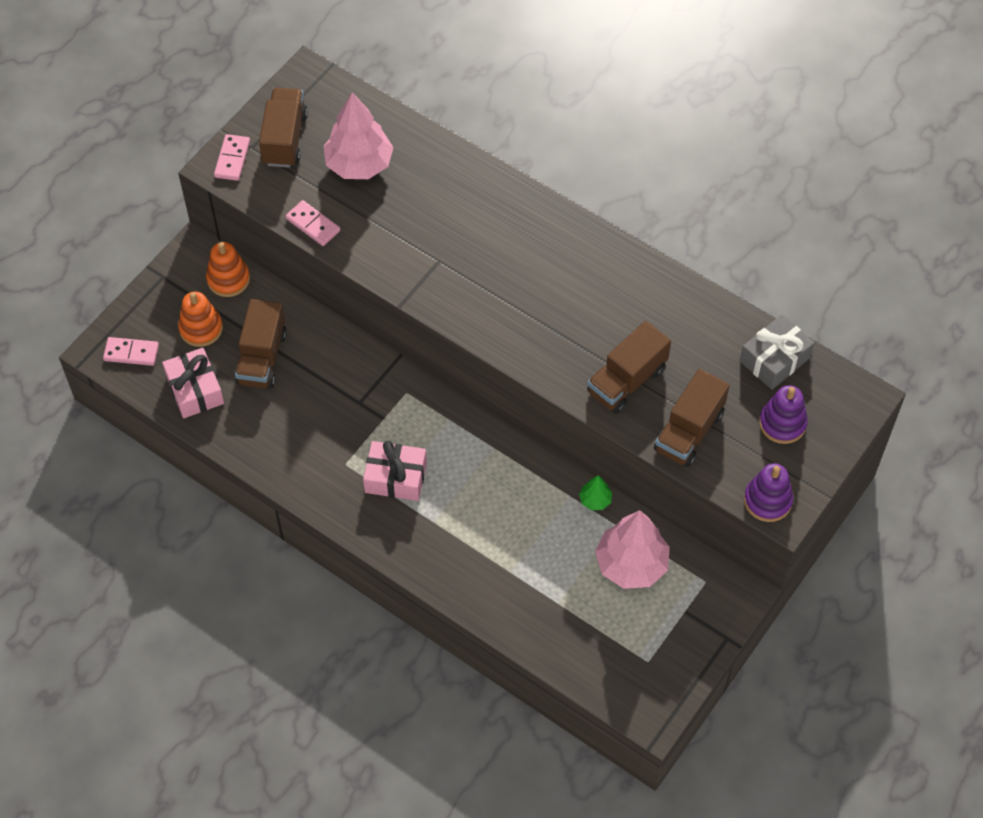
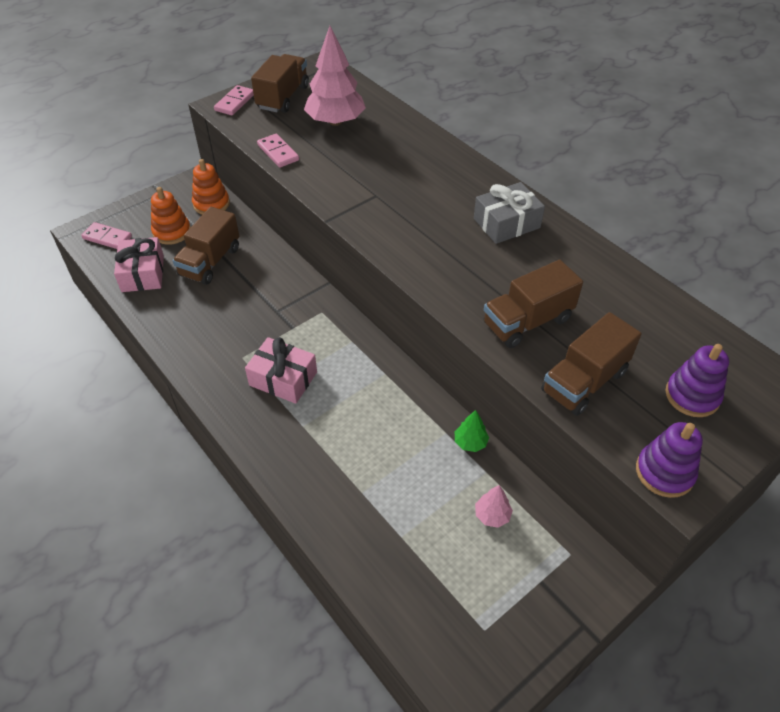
camera: 15 degrees right, 10 degrees down
pink tree [595,510,670,589] -> pink tree [475,485,513,528], size x0.46
grey gift [740,314,815,390] -> grey gift moved to [474,182,545,244]

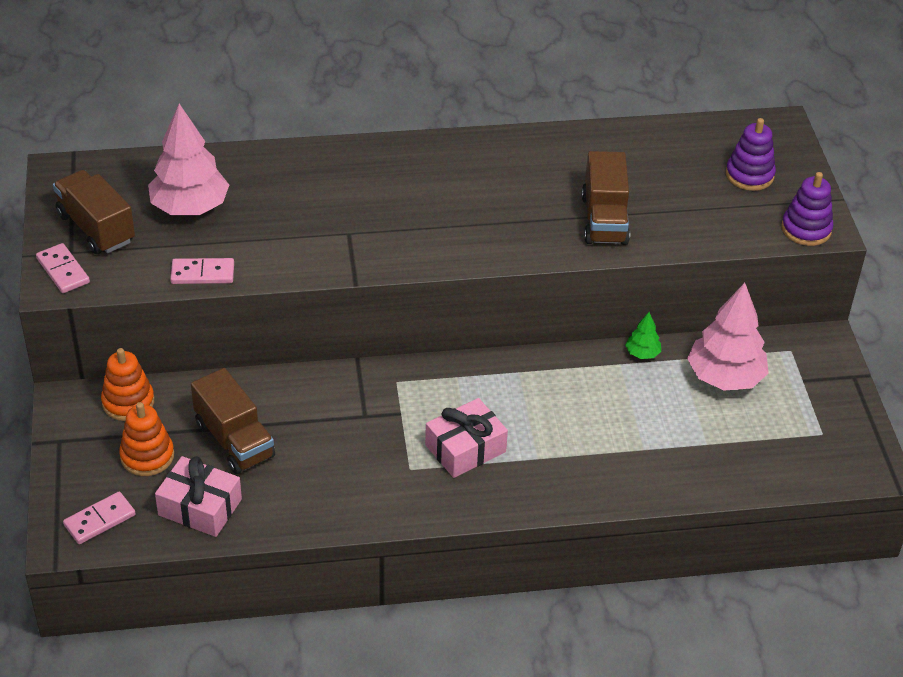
camera: 60 degrees left, 5 degrees down
grey gift [474,182,545,244] -> none
pink tree [475,485,513,528] -> pink tree [687,283,769,391], size x2.19
brown truck [541,312,642,416] -> none

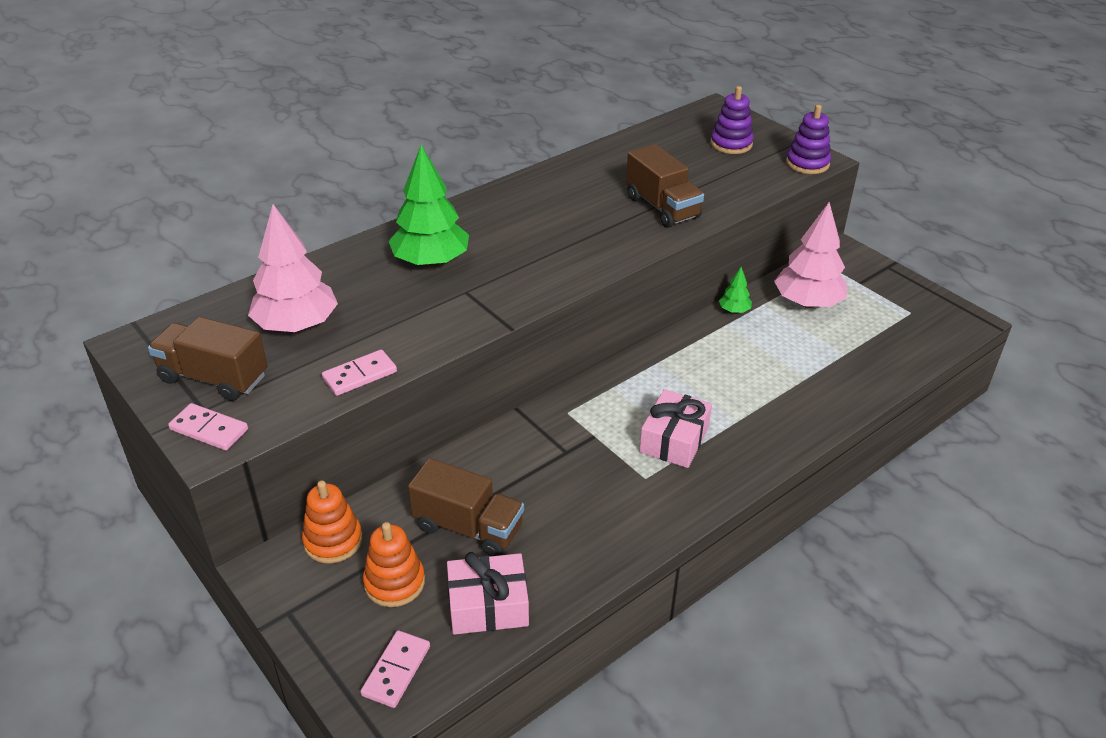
camera: 30 degrees left, 5 degrees down
none -> green tree [388,145,469,267]

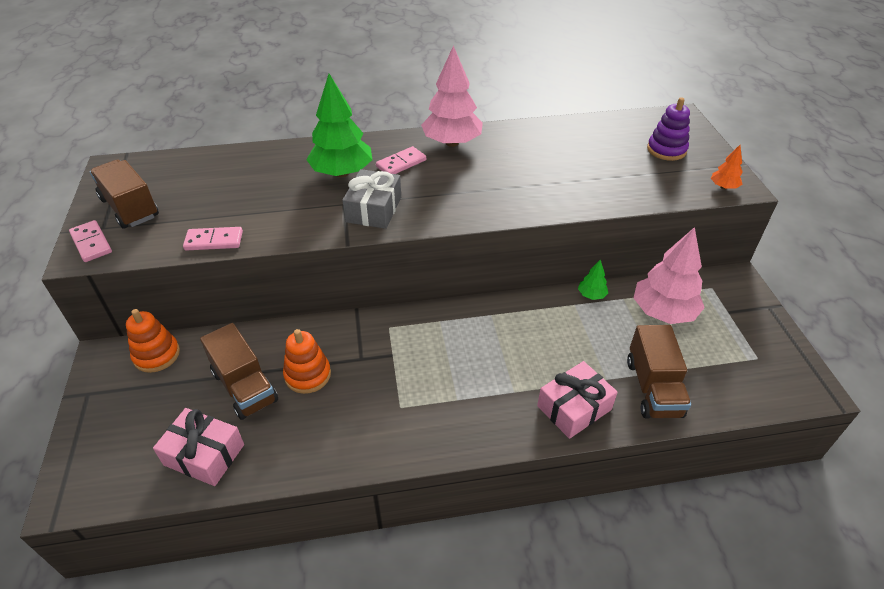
camera: 30 degrees right, 5 degrees up
pink tree [248,204,338,332] -> pink tree moved to [421,45,483,147]
pink domino [360,630,430,708] -> pink domino moved to [376,146,426,174]
orange stacking toy [363,522,425,607] -> orange stacking toy moved to [283,329,331,394]
brown truck [626,144,704,228] -> brown truck moved to [627,325,691,419]
pink gift [639,389,712,468] -> pink gift moved to [537,361,618,439]
purple stacking toy [786,105,831,174] -> orange tree [711,145,743,189]
none -> grey gift [342,169,401,229]

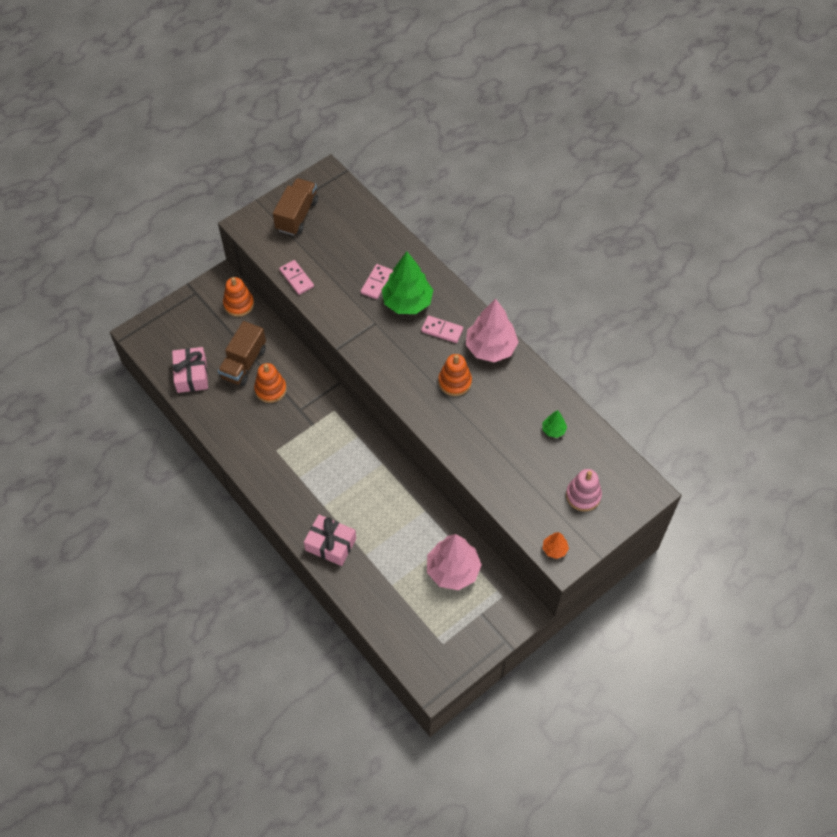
camera: 60 degrees right, 15 degrees up
pink domino [69,220,112,262] -> pink domino moved to [361,264,393,299]
grey gift [342,169,401,229] -> none
green tree [578,260,608,300] -> green tree moved to [542,410,567,438]
brown truck [627,325,691,419] -> none
purple stacking toy [647,98,690,161] -> pink stacking toy [566,469,602,511]
none -> orange stacking toy [438,354,472,396]

